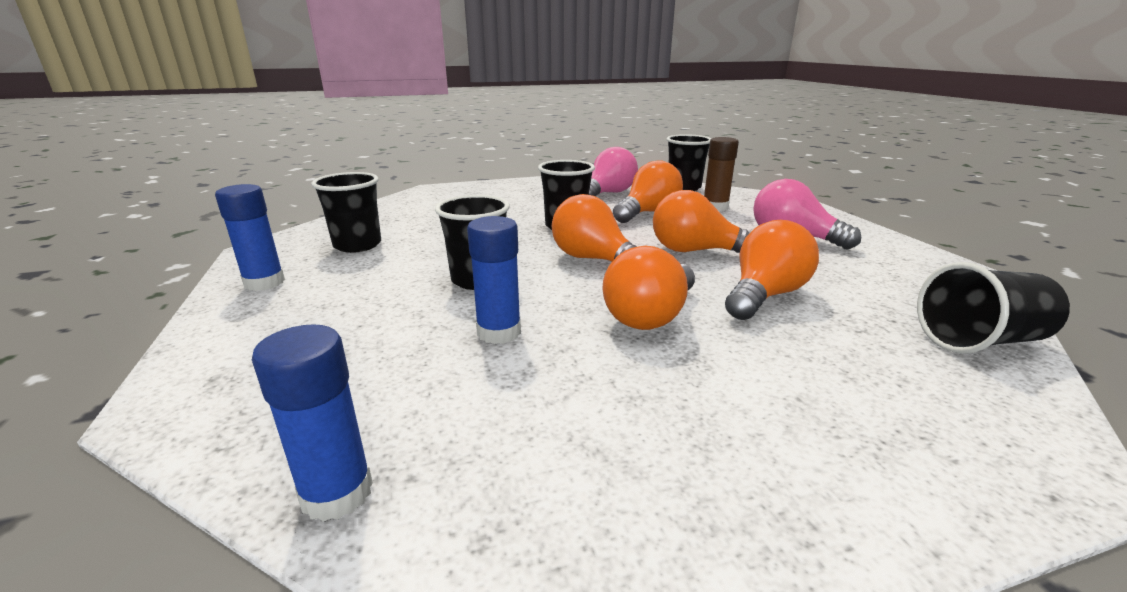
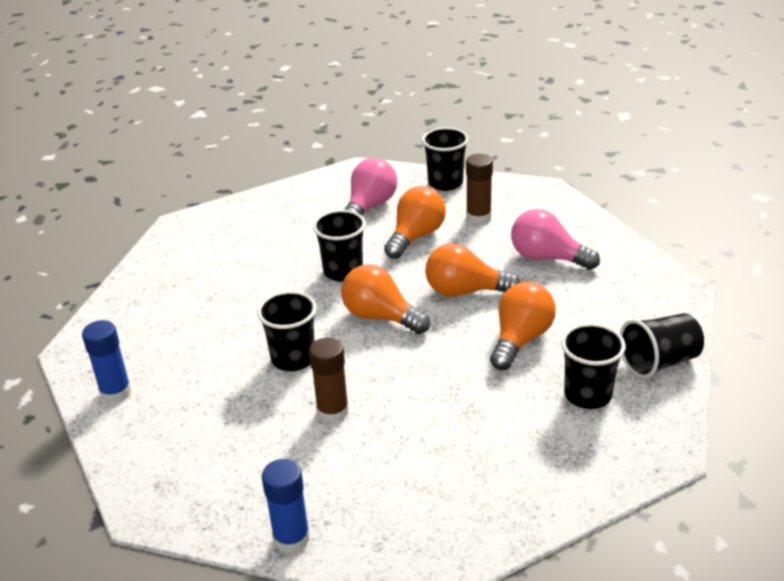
camera: 10 degrees left, 10 degrees up
black cup [311,172,381,253] -> black cup moved to [561,323,626,409]
blue glue stick [467,216,521,344] -> brown glue stick [309,338,349,423]
orange light bulb [602,246,695,330] -> none

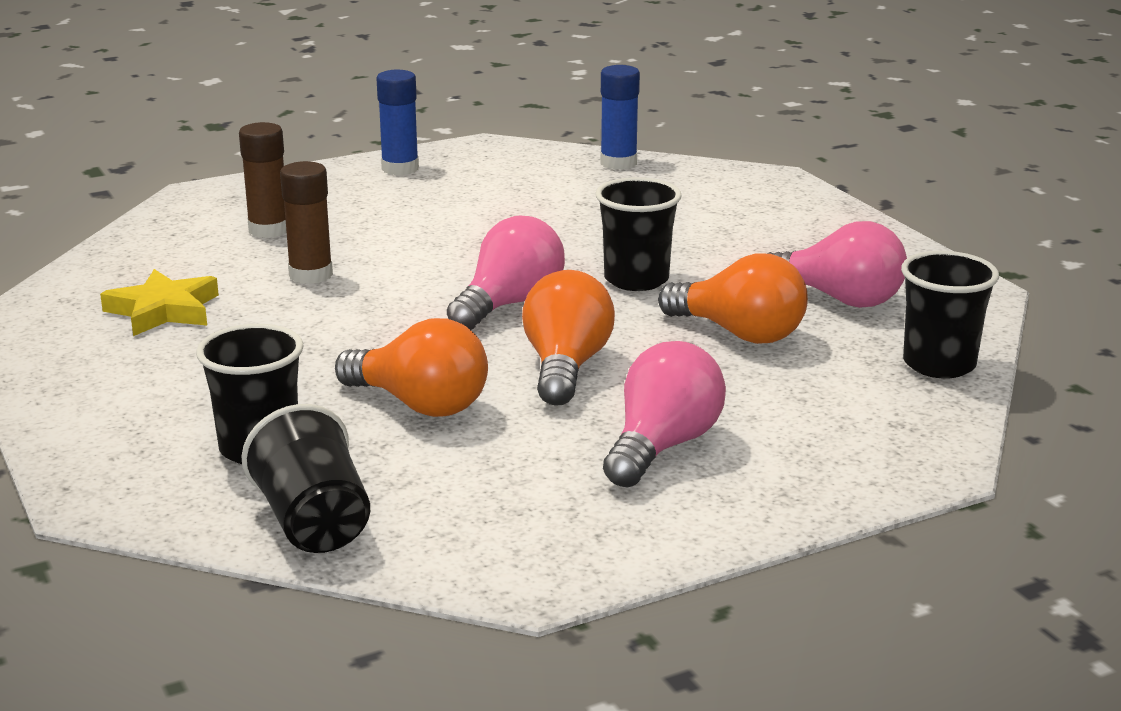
camera: 90 degrees right, 10 degrees down
black cup [257,291,317,371] -> none
blue glue stick [262,459,310,553] -> blue glue stick moved to [601,65,640,170]
orange light bulb [341,264,430,334] -> pink light bulb [447,216,565,330]
brown glue stick [466,154,493,224] -> brown glue stick moved to [239,122,287,238]
none -> yellow star [100,269,219,336]

